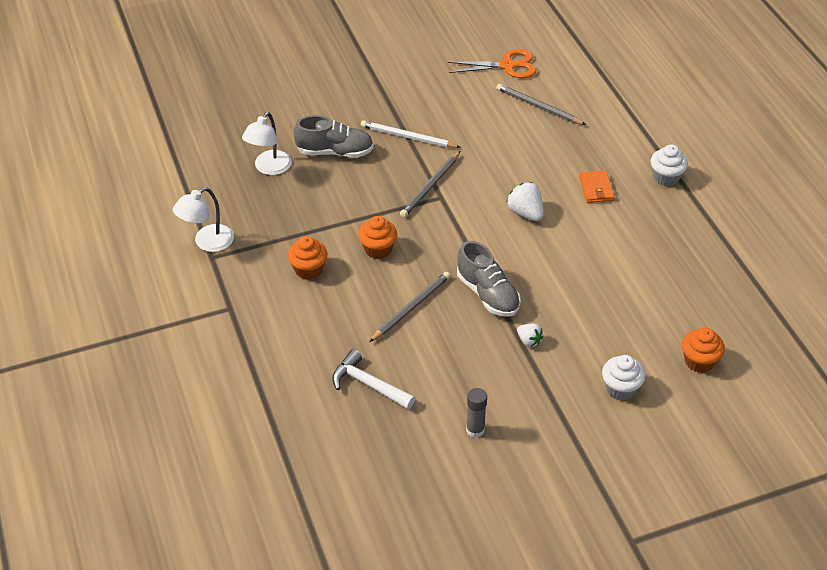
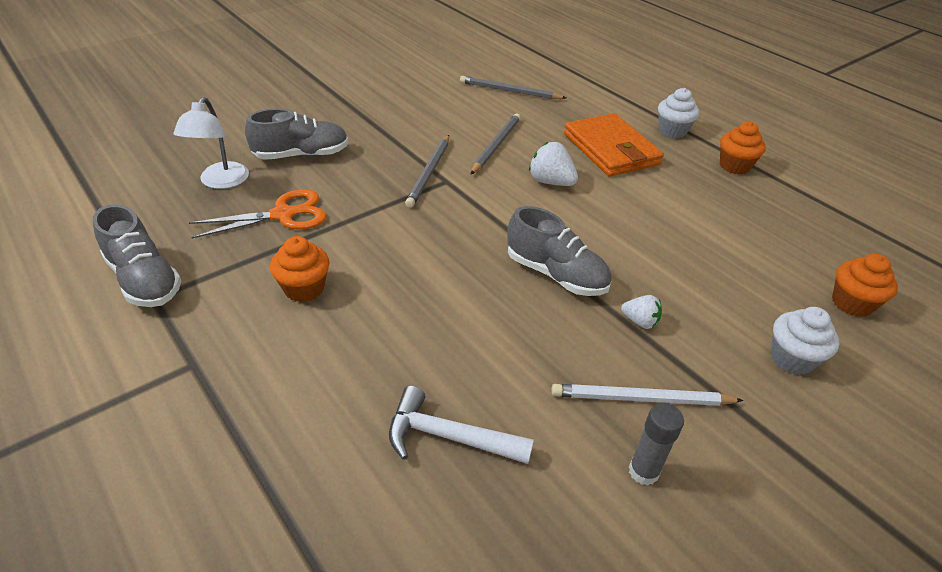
camera: 20 degrees left, 5 degrees down
white lamp [173,187,234,252] -> grey shoe [93,204,181,307]
orange cupcake [358,216,397,259] -> orange cupcake moved to [720,122,766,174]
white pencil [361,120,460,148] -> white pencil moved to [551,384,743,406]
grey pencil [369,272,450,342] -> grey pencil moved to [470,113,520,175]
orange scissors [448,49,536,78] -> orange scissors moved to [189,189,327,239]
orange wallet [579,171,614,203] -> orange wallet [564,113,664,177], size x1.97

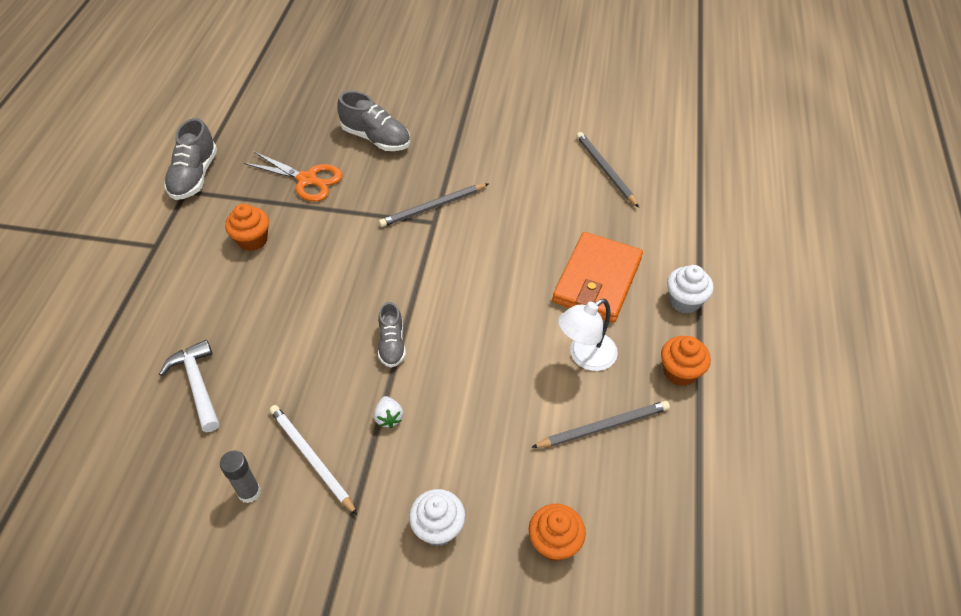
camera: 50 degrees right, 10 degrees up
white lamp [173,97,249,189] -> white lamp moved to [558,299,618,371]
grey pencil [470,113,520,175] -> grey pencil moved to [531,401,670,448]
grey shoe [507,206,612,296] -> grey shoe [378,302,406,368], size x0.64
white strawberry [529,142,578,186] -> none

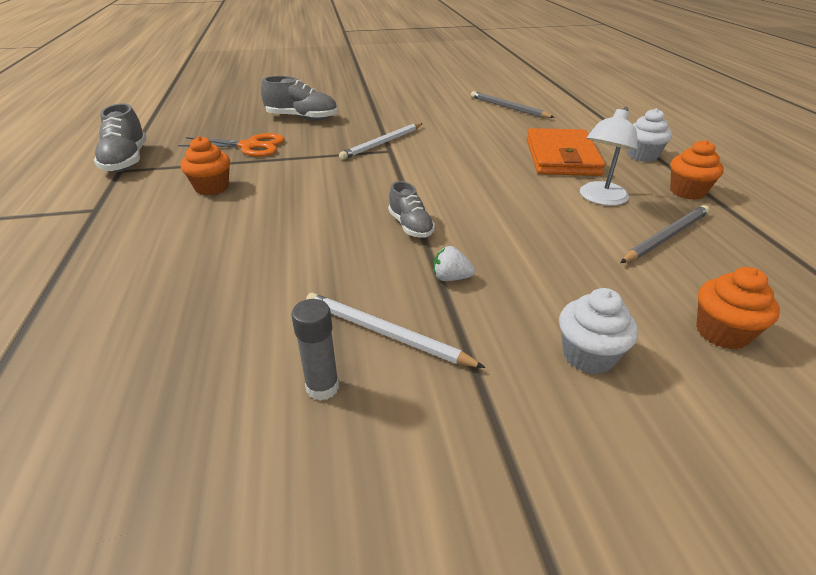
camera: 20 degrees left, 15 degrees down
white hammer [159,340,219,432] -> none
white strawberry [374,396,403,428] -> white strawberry turned 135 degrees clockwise [434,246,475,281]
grey pencil [379,184,488,227] -> white pencil [339,123,423,160]

